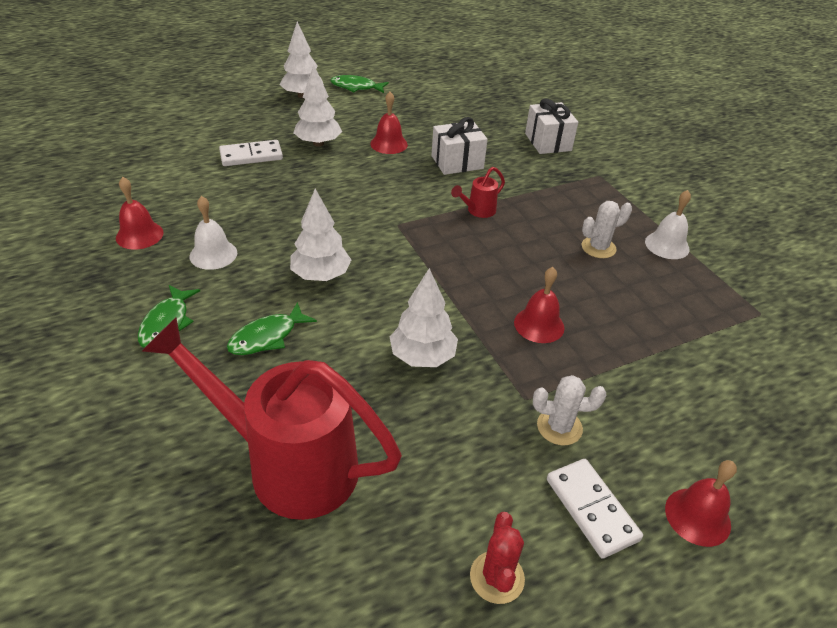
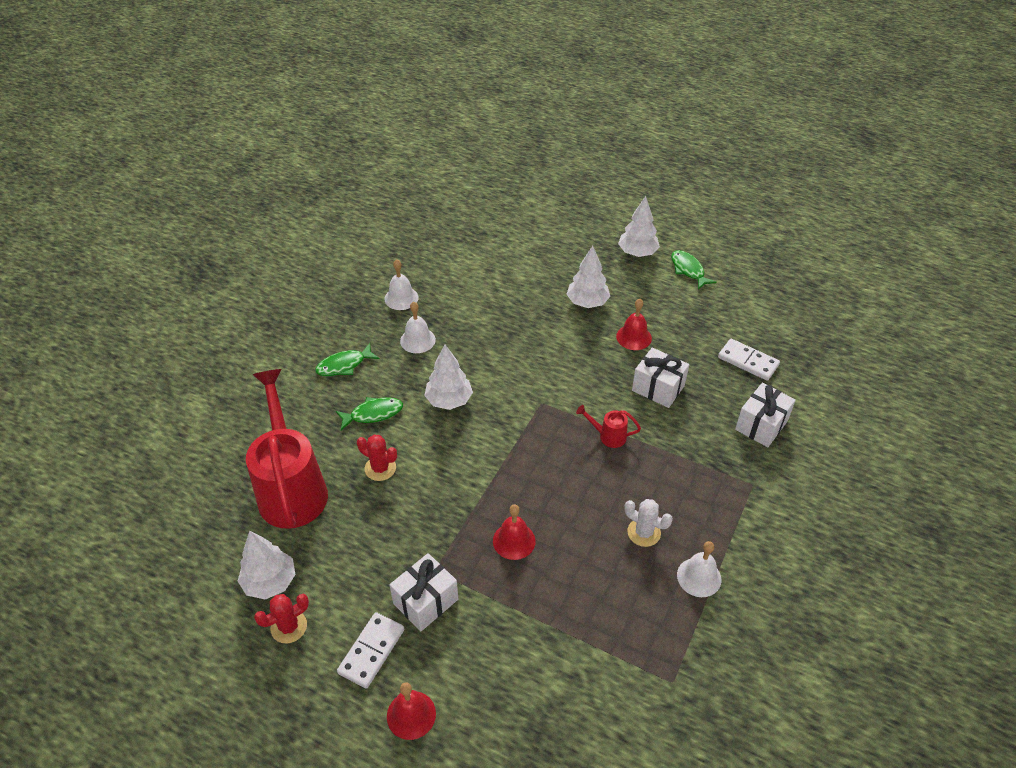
camera: 55 degrees right, 5 degrees up
red bell [116,177,164,250] -> white bell [385,259,418,310]
white domino [219,140,283,166] -> white domino moved to [718,339,780,381]
green fish [227,302,317,355] -> green fish turned 150 degrees clockwise [336,397,403,430]
white tree [390,268,458,367] -> white tree moved to [238,531,296,600]
white cactus [533,375,606,445] -> white gift [390,553,458,631]
none -> red cactus [357,435,397,481]

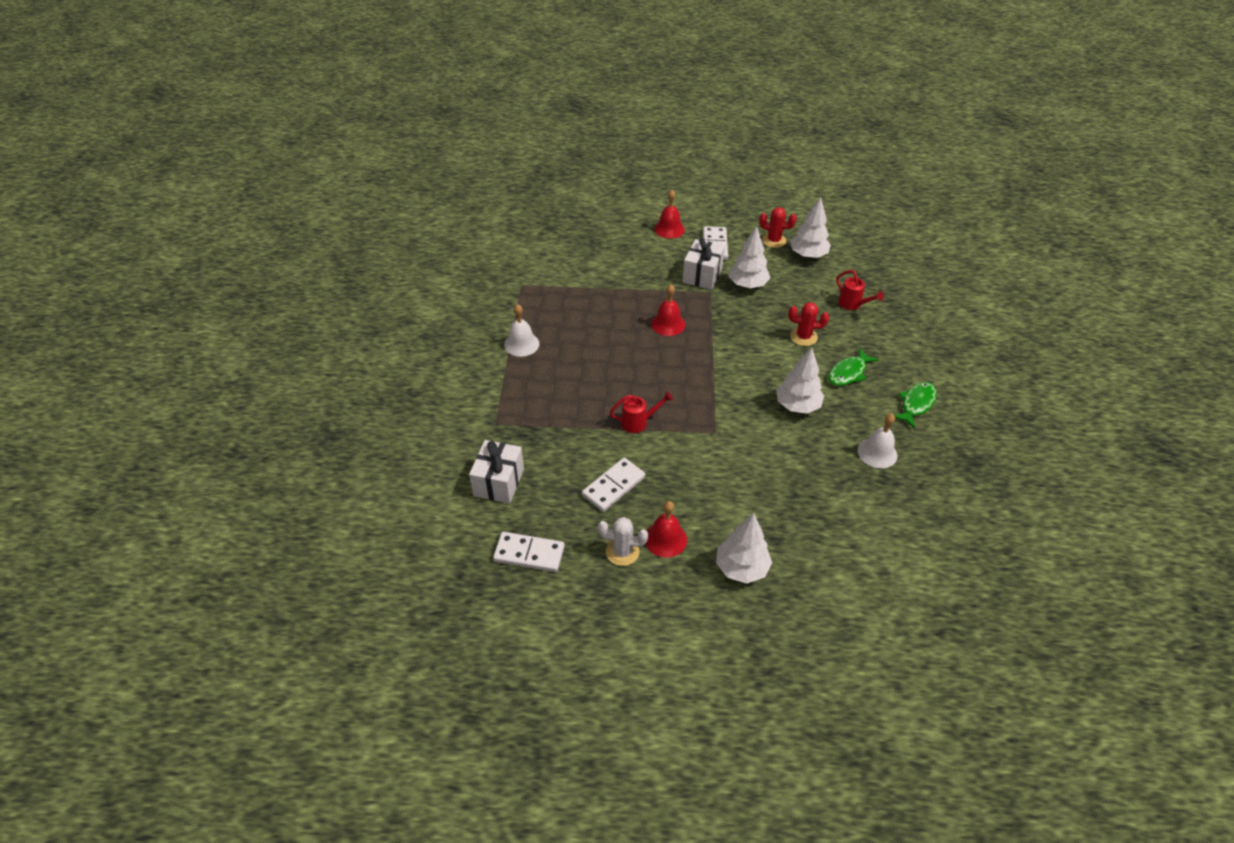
camera: 155 degrees right, 0 degrees up
red watering can [246,369,328,529] -> red watering can [836,270,884,310], size x0.40
red cactus [254,594,309,643] -> red cactus turned 75 degrees clockwise [759,207,797,248]
white bell [385,259,418,310] -> none
white tree [618,196,660,257] -> white tree moved to [729,226,771,288]
white cactus [624,499,673,547] -> white cactus moved to [598,517,648,566]
white gift [632,347,689,408] -> white domino [582,458,645,512]
green fish [671,250,717,290] -> none

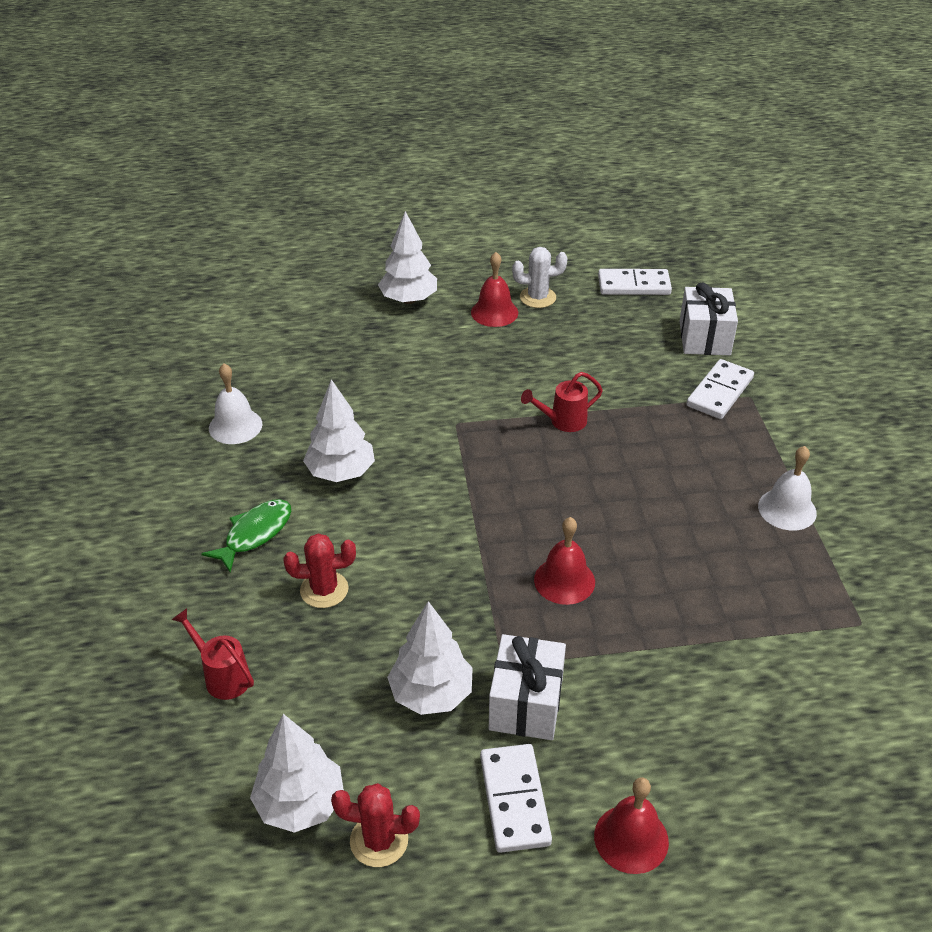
camera: 170 degrees right, 5 degrees down
white domino [582,458,645,512] -> white domino moved to [687,359,754,419]
green fish [894,382,937,429] -> none

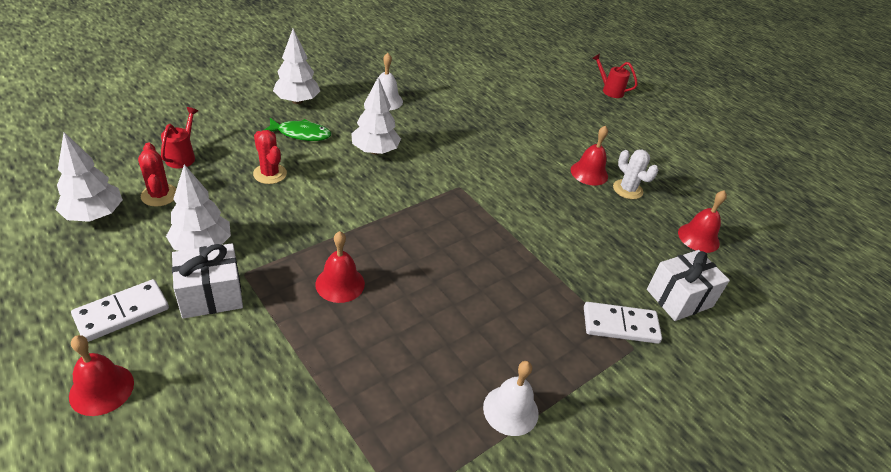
camera: 55 degrees right, 0 degrees up
red cactus [331,783,420,867] -> red cactus moved to [138,143,177,207]
white tree [378,211,437,304] -> white tree moved to [273,29,320,104]
red watering can [521,372,603,432] -> red watering can moved to [592,54,638,98]
white domino [598,269,672,295] -> red bell [678,190,727,253]

